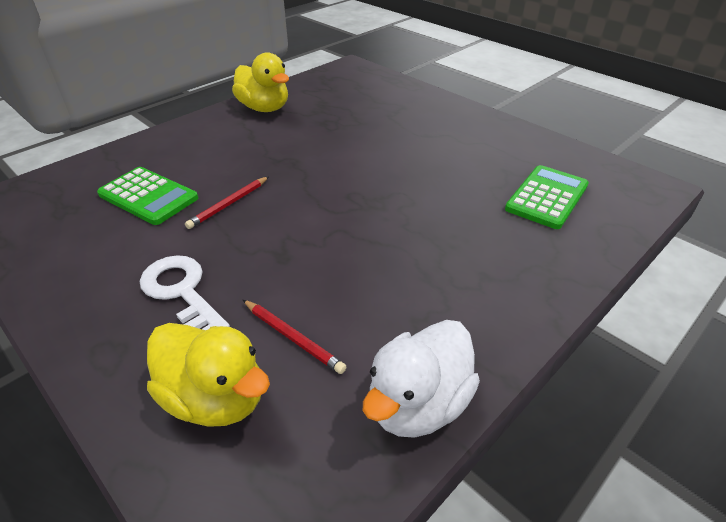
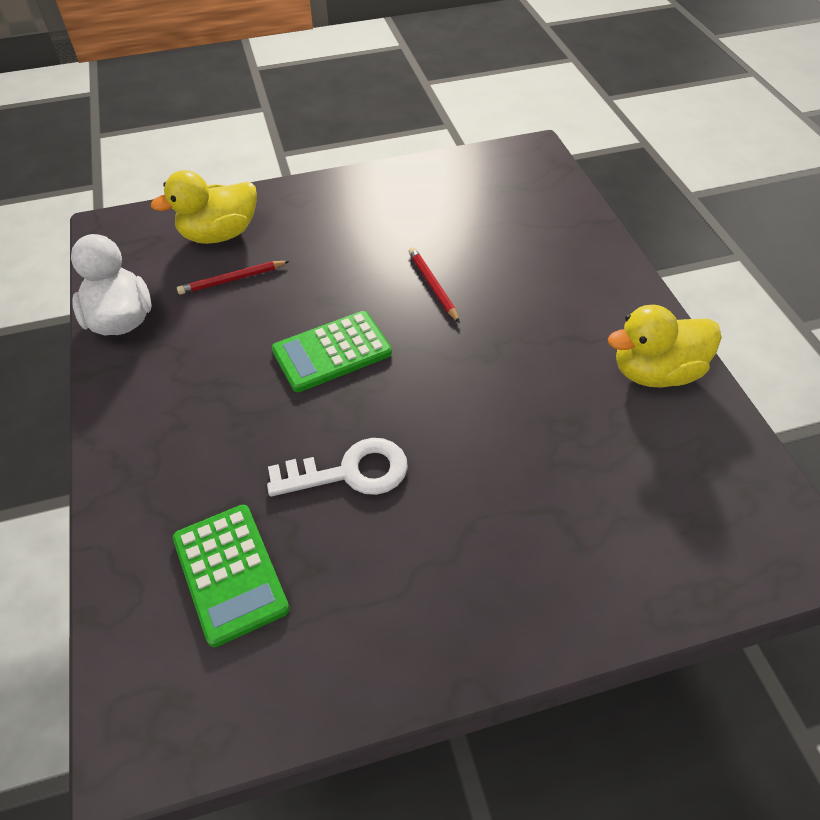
camera: 120 degrees right, 10 degrees up
green calculator [97,167,198,225] -> green calculator moved to [272,311,392,392]
white key [140,255,230,330] -> white key moved to [267,438,408,497]

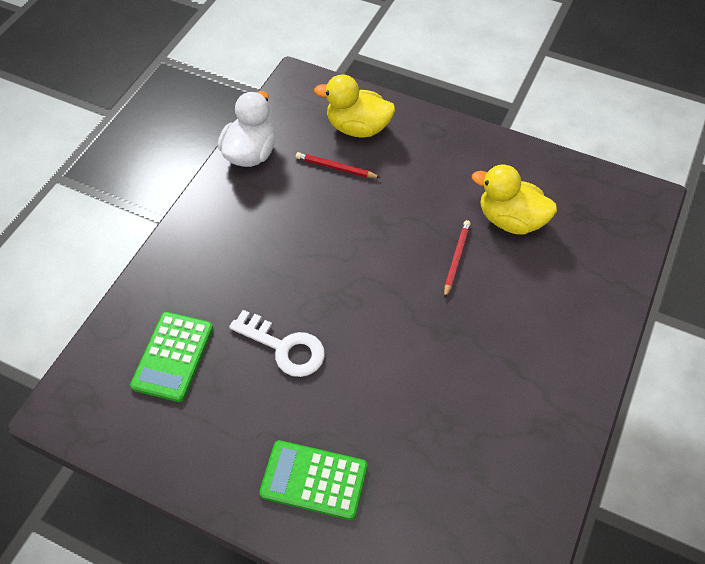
camera: 40 degrees right, 5 degrees up
green calculator [272,311,392,392] -> green calculator moved to [259,440,367,520]
yellow duck [608,305,722,388] -> yellow duck moved to [472,165,557,235]

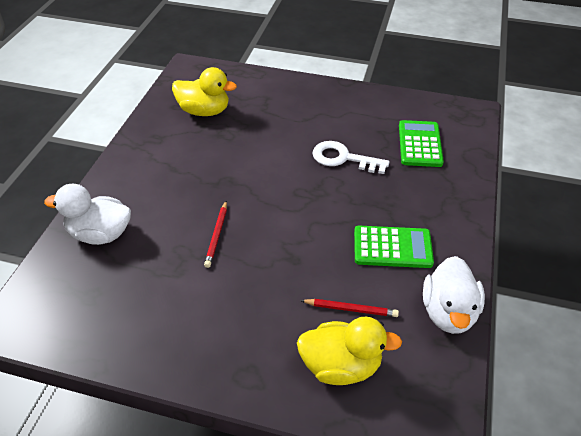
camera: 170 degrees right, 10 degrees down
green calculator [259,440,367,520] -> green calculator moved to [354,226,434,268]
yellow duck [472,165,557,235] -> yellow duck moved to [172,67,237,116]
none -> white duck [44,184,131,245]

